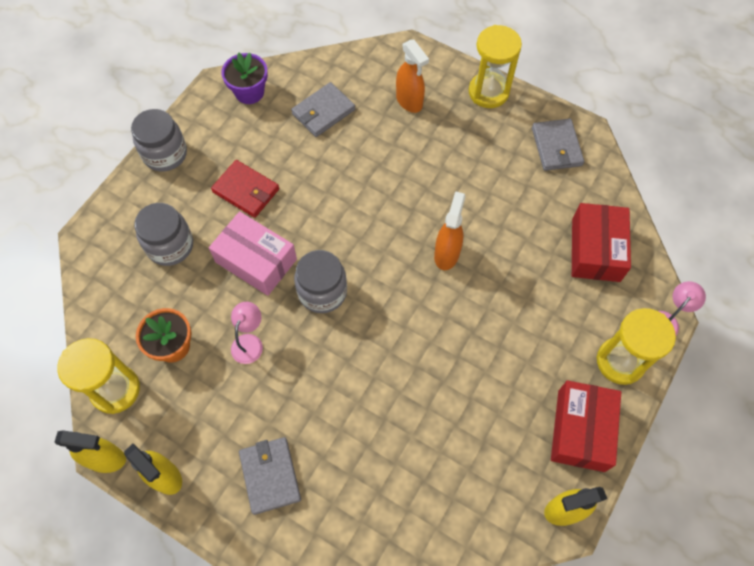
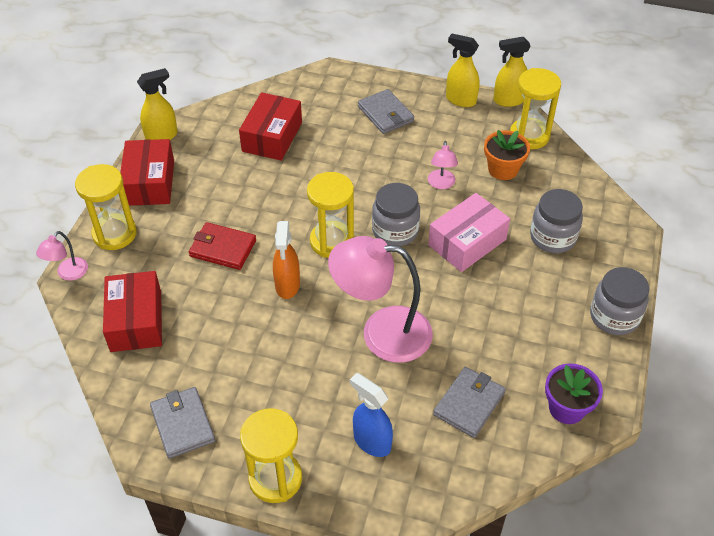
camera: 165 degrees right, 15 degrees down
pink box [209,211,297,296] -> pink box turned 60 degrees counterclockwise [428,193,510,272]
red wallet [211,160,279,218] -> red wallet moved to [189,222,256,270]
orange spray bottle [396,40,429,113] -> blue spray bottle [350,373,393,457]
none -> red box [239,92,302,161]
none -> yellow hourglass [307,172,354,258]
none -> pink lamp [328,236,433,363]

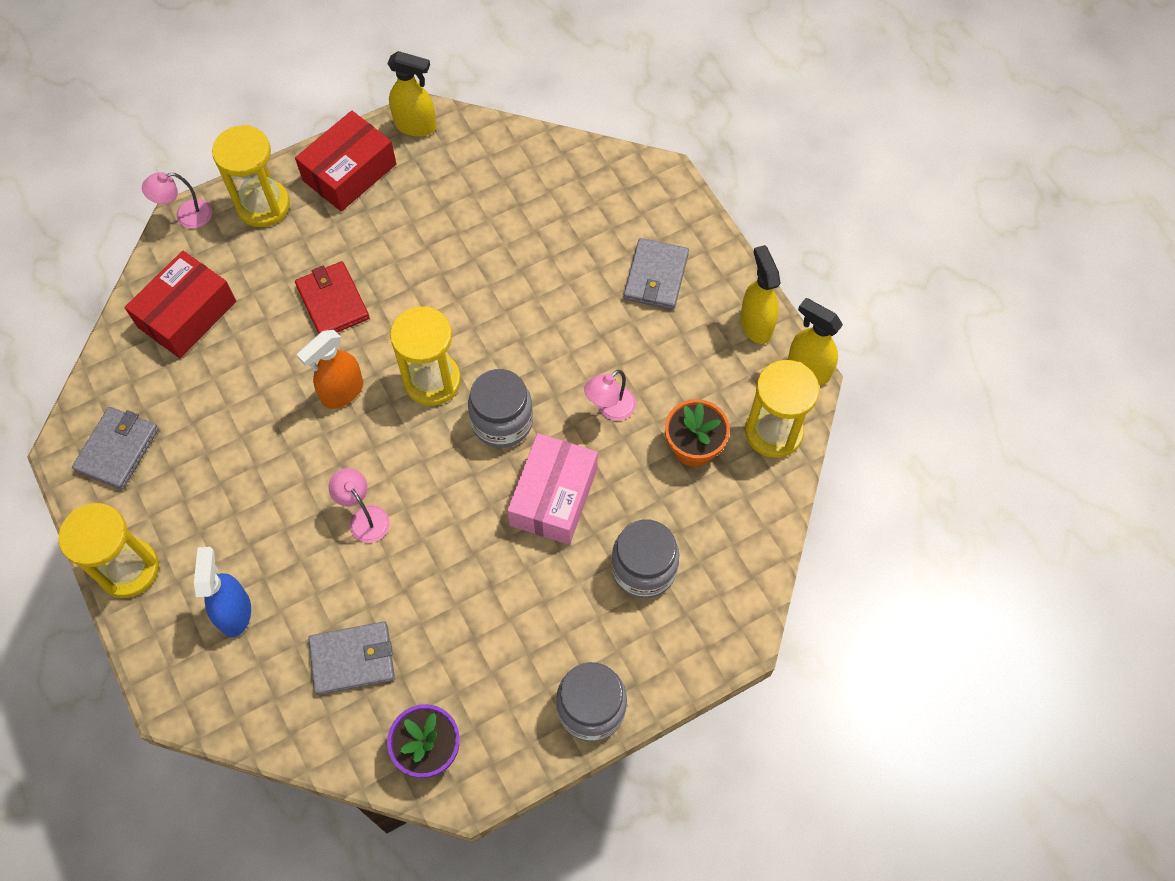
camera: 45 degrees right, 15 degrees up
red box [239,92,302,161] -> none
pink lamp [328,236,433,363] -> pink lamp [329,468,390,543], size x0.46
pink box [428,193,510,272] -> pink box turned 75 degrees counterclockwise [507,433,598,545]

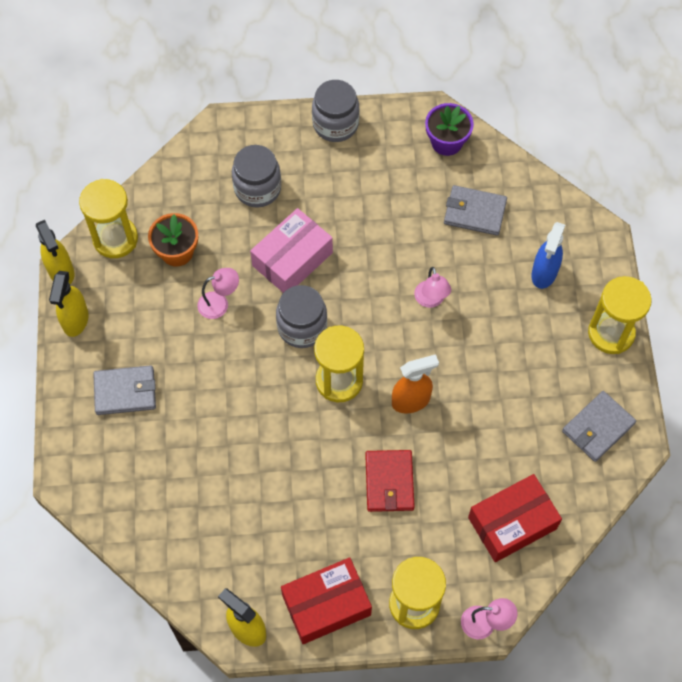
camera: 155 degrees left, 0 degrees up
grey wallet [624,238,689,310] -> grey wallet turned 45 degrees clockwise [93,365,156,415]

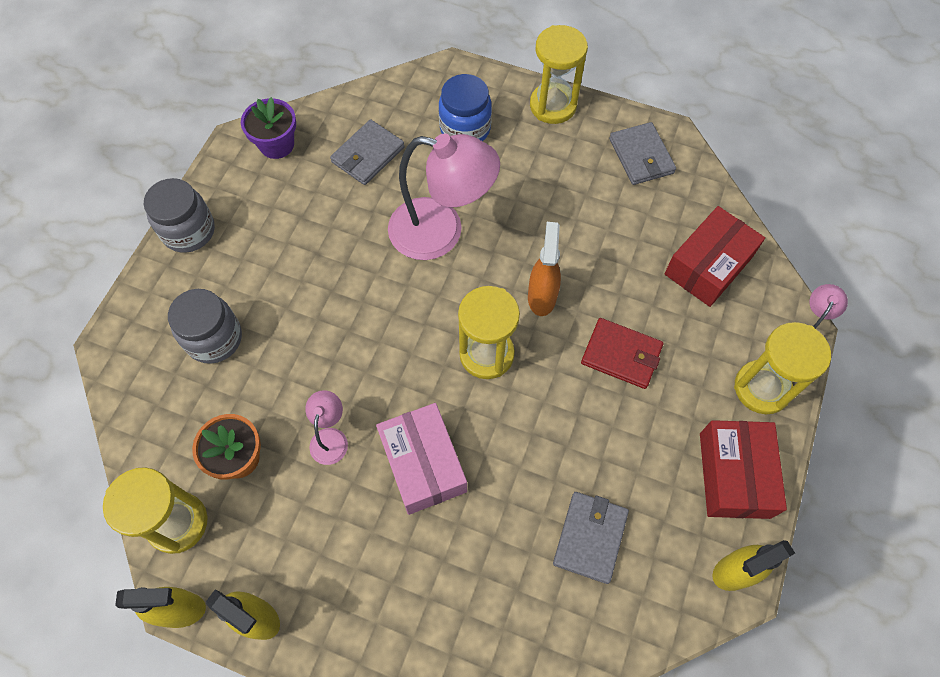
camera: 65 degrees left, 0 degrees up
grey wallet [93,365,156,415] -> grey wallet moved to [553,492,629,584]
pink box [250,208,333,293] -> pink box moved to [376,403,467,515]
grey jar [276,285,327,348] -> none
pink lamp [414,267,451,308] -> pink lamp [388,133,500,260], size x2.18
red box [468,474,562,562] -> red box turned 45 degrees clockwise [664,206,765,307]
blue spray bottle [531,222,565,289] -> blue jar [439,74,492,141]

